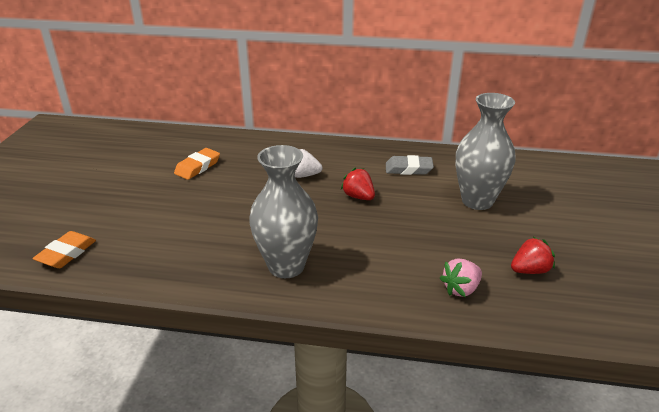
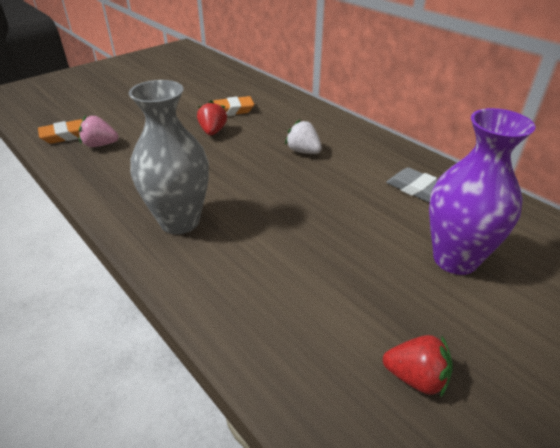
camera: 40 degrees right, 5 degrees up
red strawberry [341,167,375,200] -> red strawberry moved to [197,100,227,135]
pink strawberry [440,258,482,297] -> pink strawberry moved to [79,116,119,147]
grey vase [456,93,516,210] -> purple vase [429,108,535,275]

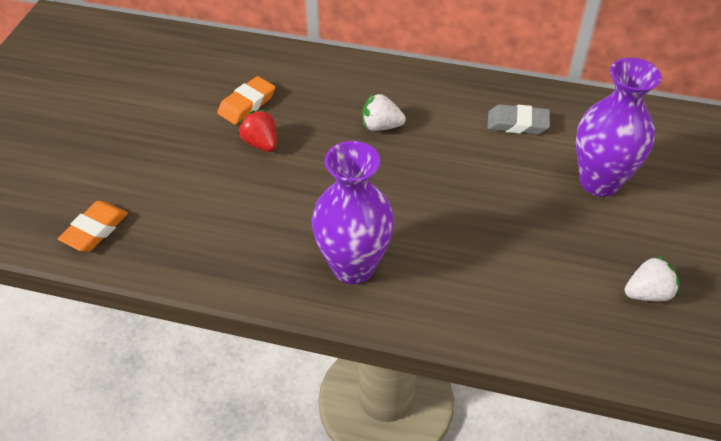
camera: 35 degrees left, 10 degrees up
pink strawberry [79,116,119,147] -> none
grey vase [129,80,209,234] -> purple vase [312,141,394,284]
red strawberry [383,335,453,397] -> white strawberry [625,255,680,302]

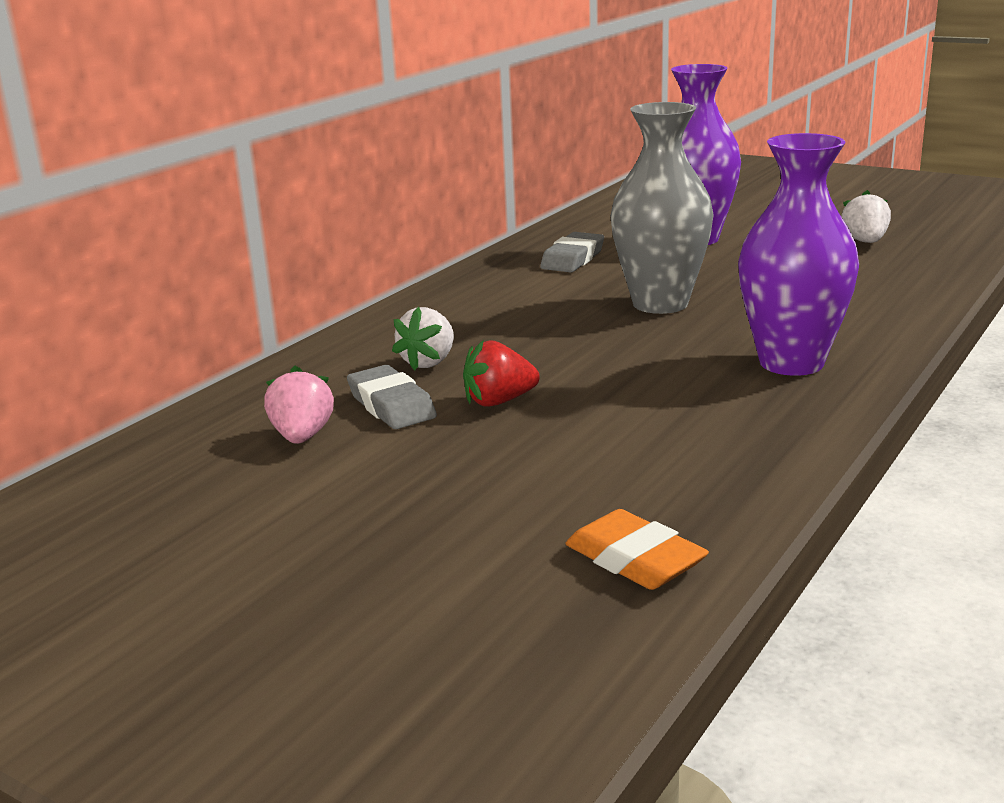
camera: 70 degrees left, 25 degrees down
orange eraser [217,76,275,124] -> grey eraser [347,365,437,429]
white strawberry [362,93,406,131] -> white strawberry moved to [392,307,454,371]
none -> pink strawberry [264,366,334,444]
none -> grey vase [610,102,714,314]

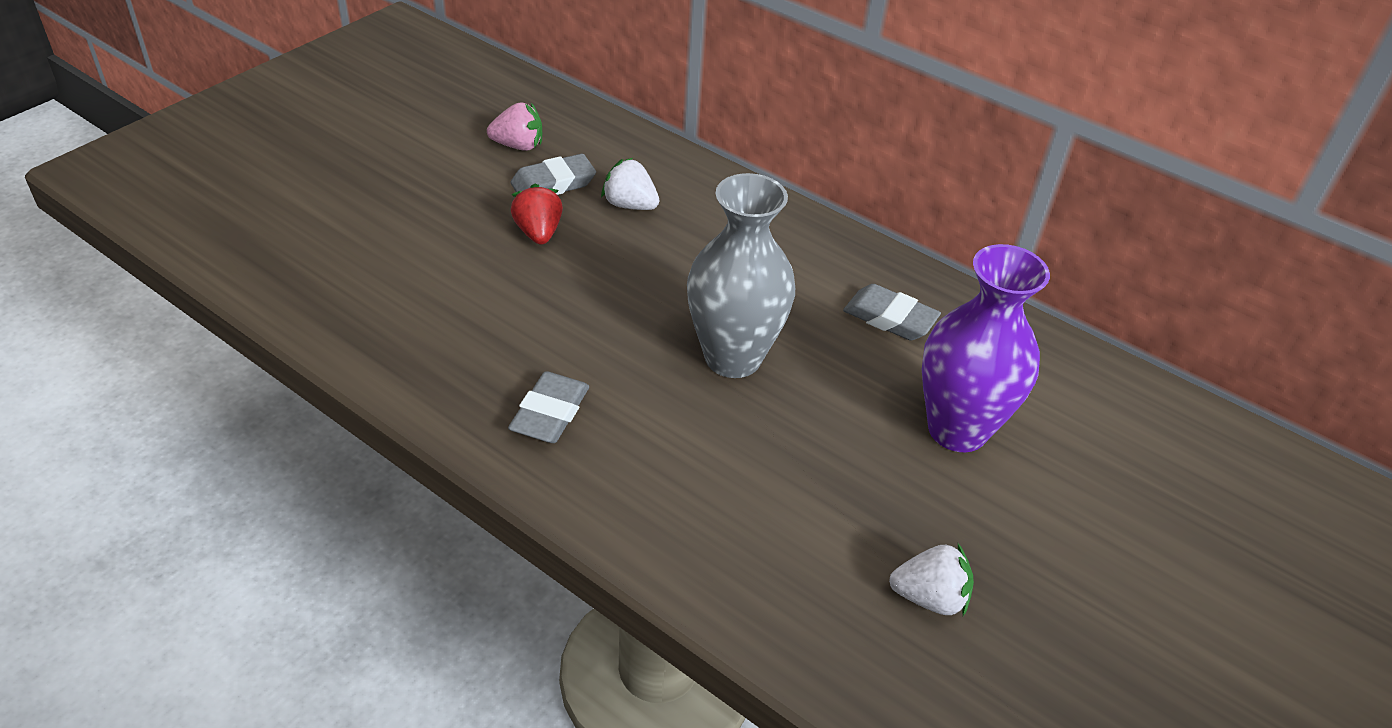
camera: 90 degrees right, 20 degrees up
orange eraser [565,509,709,590] -> none
purple vase [738,133,859,376] -> grey eraser [508,371,589,443]

